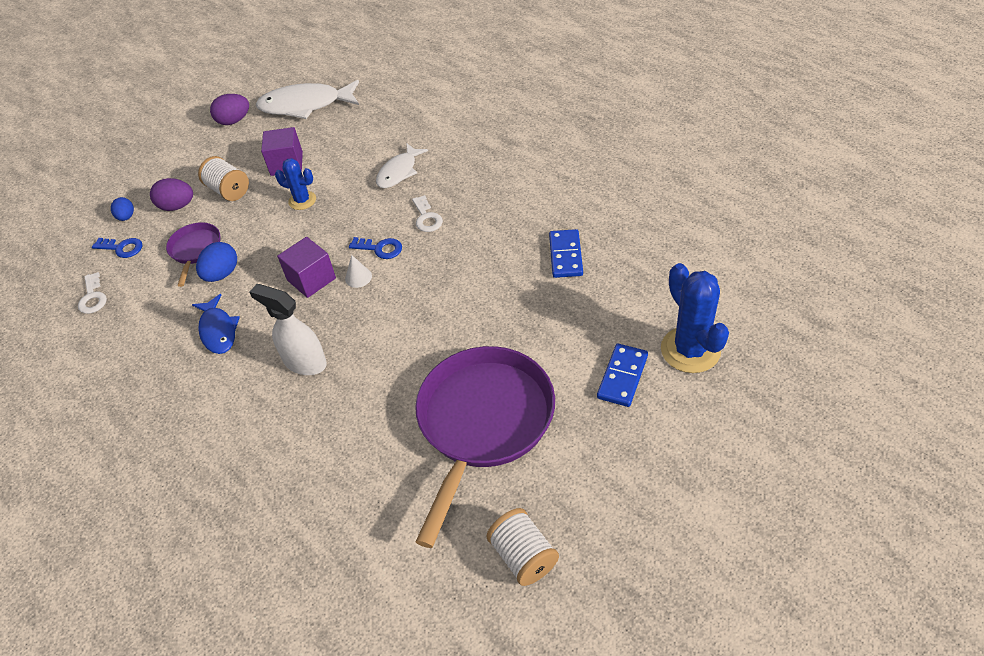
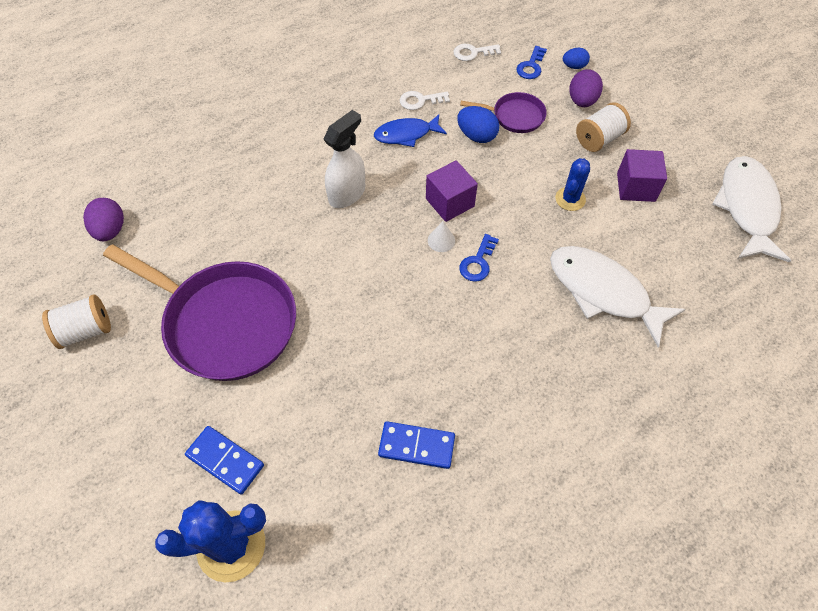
camera: 95 degrees right, 10 degrees up
purple egg [210,94,249,125] -> purple egg moved to [83,198,124,241]
white fish [376,144,428,188] -> white fish [550,246,686,348], size x1.65
white key [412,195,443,232] -> white key moved to [400,91,450,110]

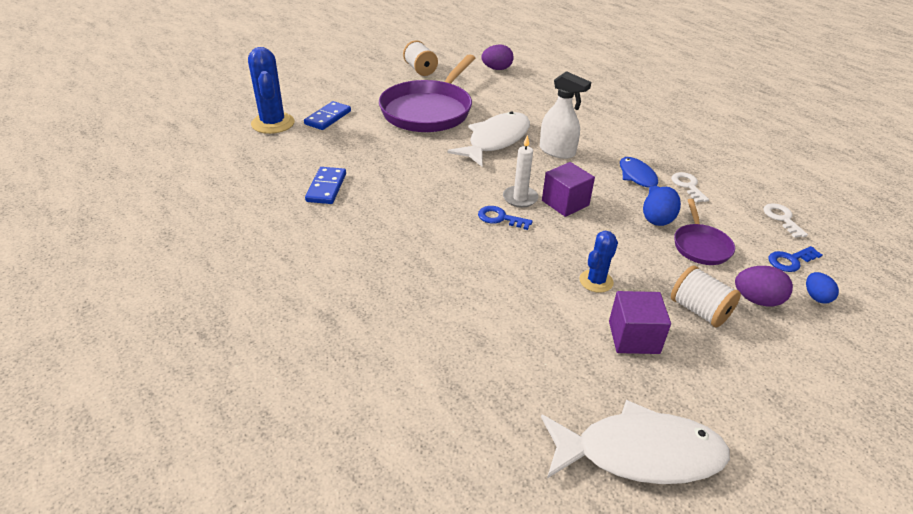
camera: 85 degrees right, 20 degrees down
white cone [428,221,455,252] -> white candle [503,135,539,208]
blue key [516,46,547,79] -> blue key turned 45 degrees counterclockwise [769,246,822,272]
white fish [550,246,686,348] -> white fish moved to [447,112,530,167]
blue cactus [555,158,590,211] -> blue cactus turned 75 degrees counterclockwise [579,231,618,293]

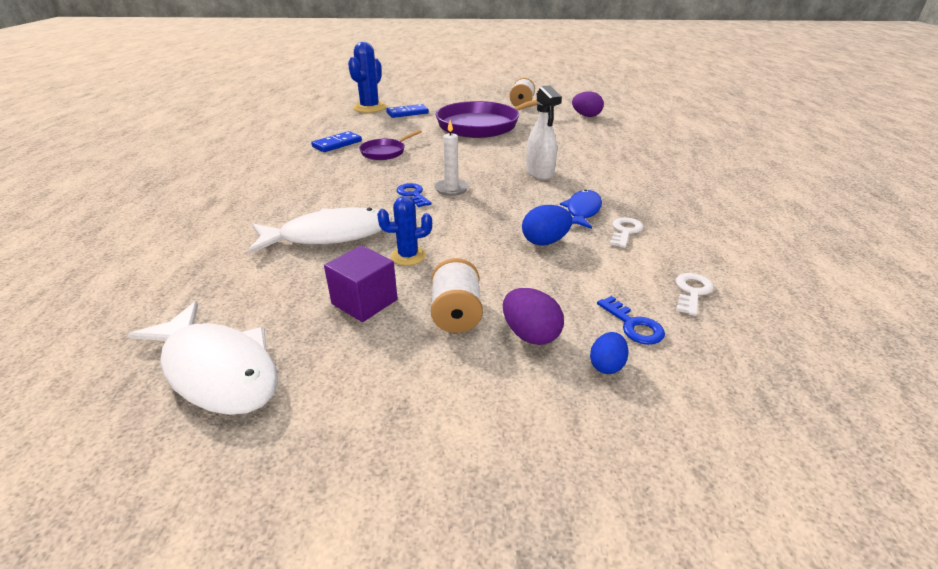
camera: 40 degrees right, 5 degrees down
white fish [447,112,530,167] -> white fish moved to [248,207,393,254]
purple cube [542,162,595,217] -> none
purple pan [674,199,735,265] -> purple pan moved to [359,130,422,160]
blue key [769,246,822,272] -> blue key turned 135 degrees counterclockwise [597,296,665,345]

